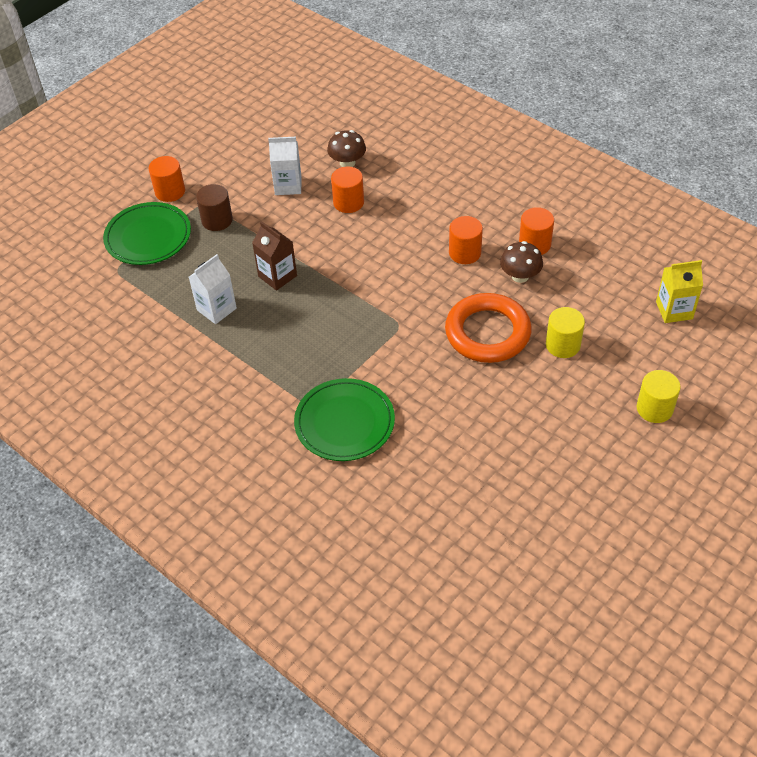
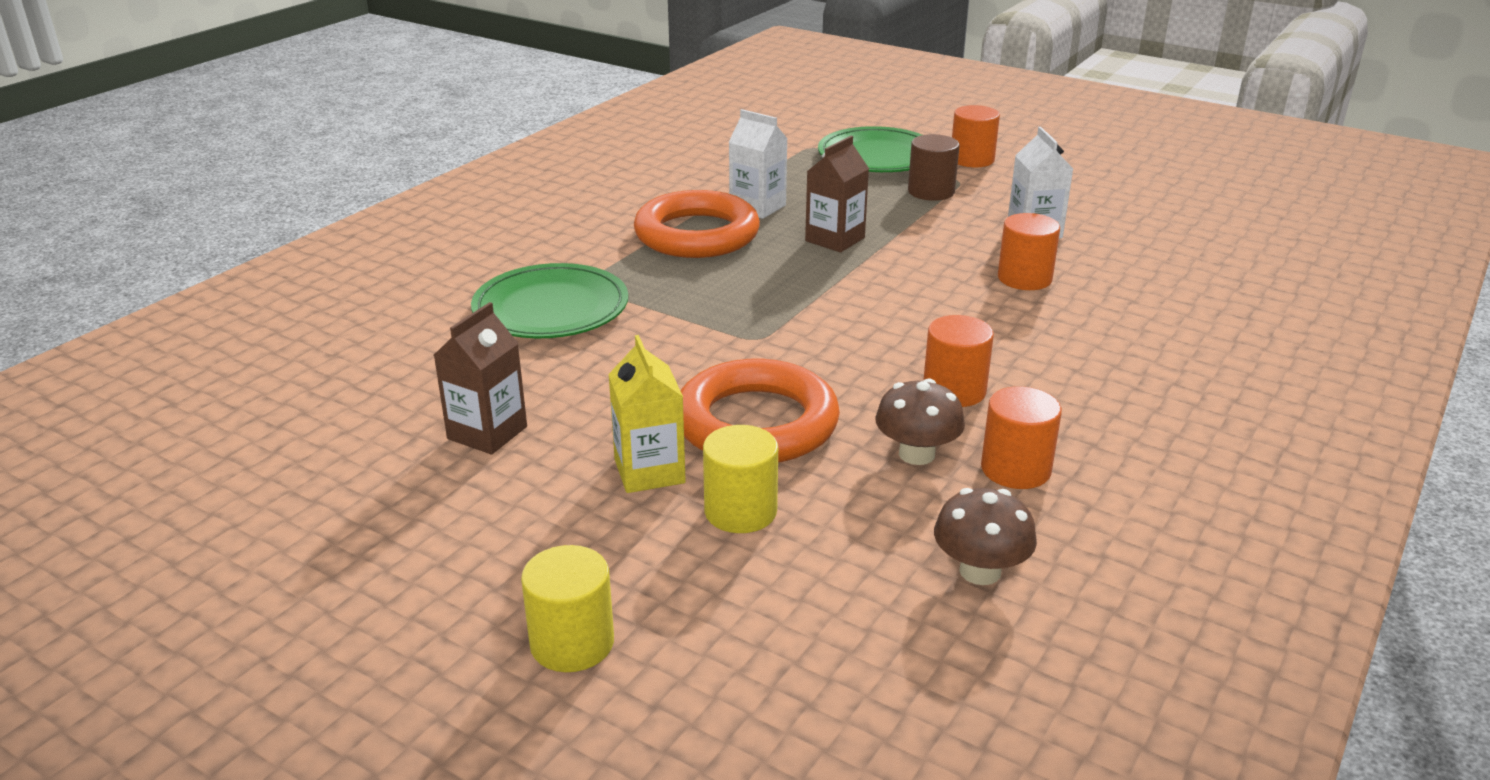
camera: 80 degrees right, 20 degrees down
brown mushroom [327,130,366,167] -> brown mushroom moved to [934,488,1037,585]
yellow carton [656,260,703,323] -> yellow carton moved to [608,335,686,493]
none -> brown carton [434,302,527,454]
none -> orange ring [634,190,760,258]

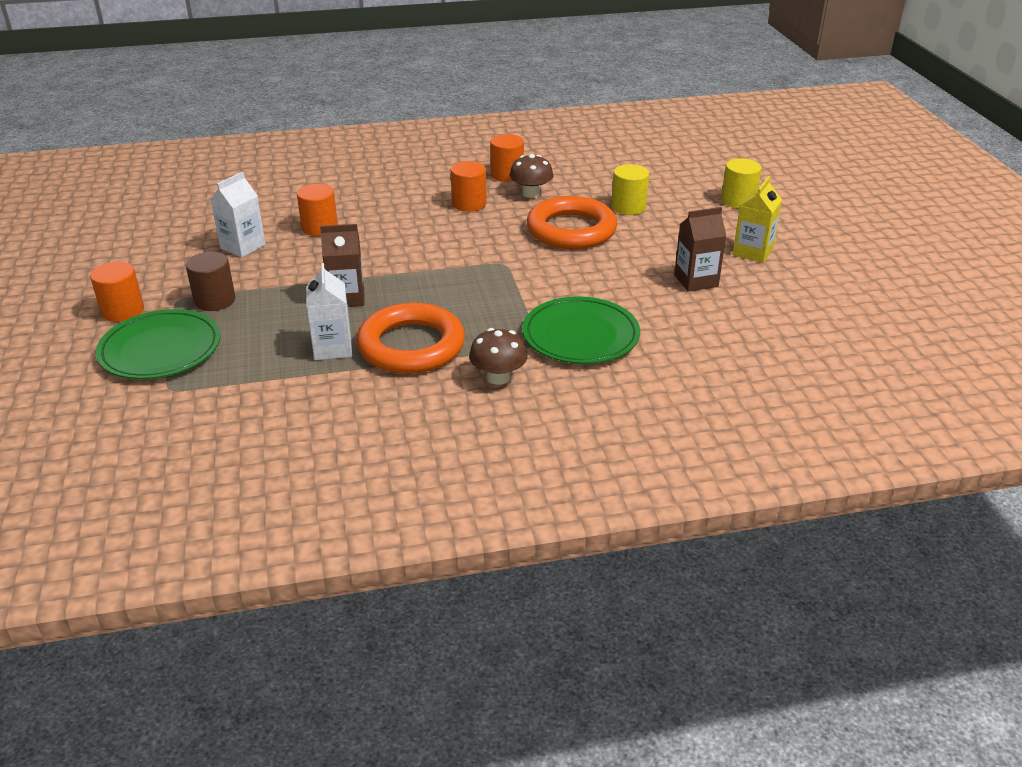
camera: 135 degrees left, 5 degrees up
yellow carton [608,335,686,493] -> yellow carton moved to [732,176,782,263]
brown mushroom [934,488,1037,585] -> brown mushroom moved to [469,328,528,385]

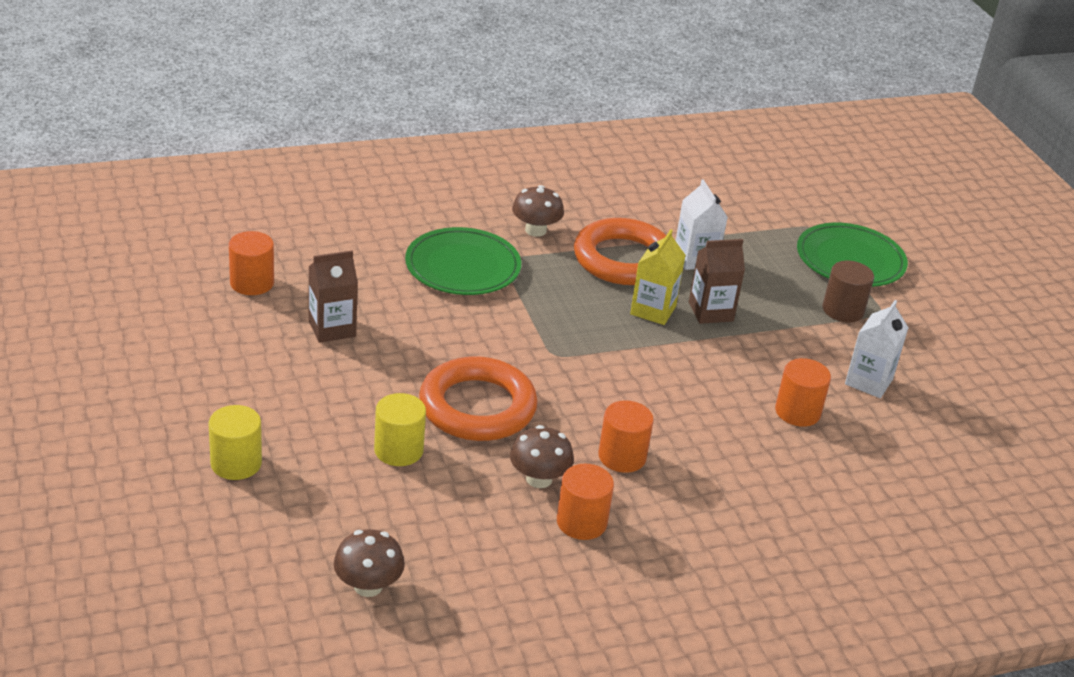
camera: 170 degrees right, 0 degrees up
orange cylinder [90,262,144,322] -> orange cylinder moved to [229,231,274,295]
yellow carton [732,176,782,263] -> yellow carton moved to [630,229,686,325]
none -> brown mushroom [334,529,405,597]

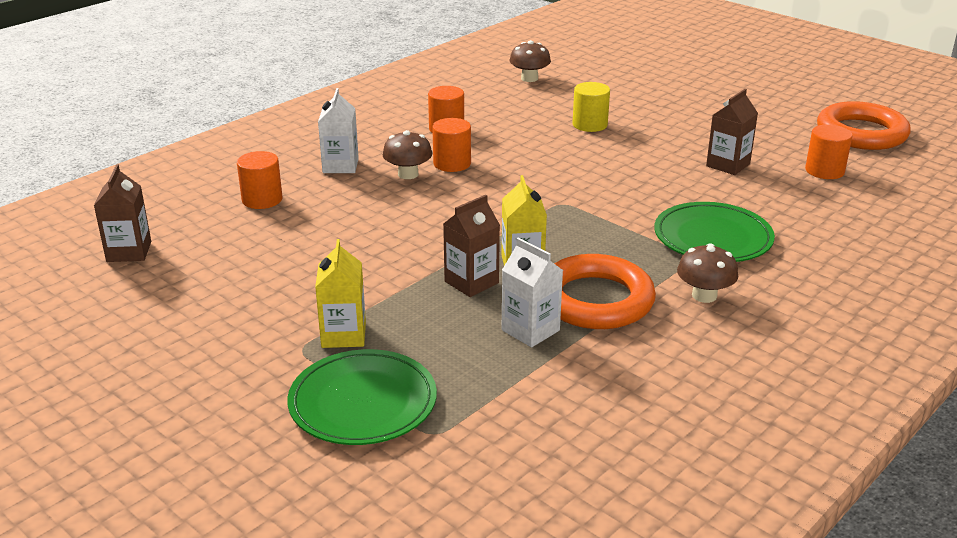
camera: 155 degrees right, 5 degrees down
yellow cylinder [209,405,262,480] -> none
orange ring [419,357,538,441] -> orange ring moved to [817,101,911,150]
brown mushroom [510,425,574,488] -> brown mushroom moved to [383,130,432,179]
orange cylinder [775,358,831,427] -> orange cylinder moved to [237,151,282,209]
brown cylinder [823,261,874,322] -> yellow carton [315,239,366,348]
white carton [845,300,909,398] -> white carton moved to [318,88,359,173]
none -> brown carton [94,164,151,262]

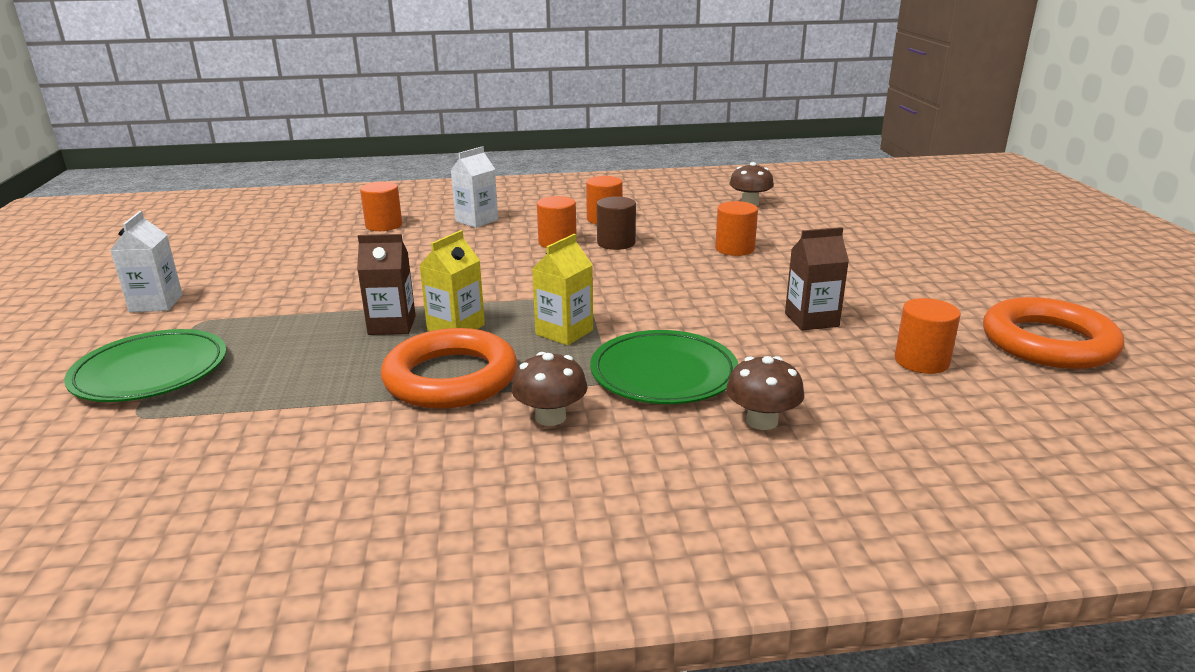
camera: 40 degrees right, 5 degrees down
brown carton [94,164,151,262] -> none
yellow carton [315,239,366,348] -> yellow carton moved to [532,234,593,346]
brown mushroom [383,130,432,179] -> brown mushroom moved to [726,356,804,430]
white carton [502,238,563,347] -> white carton moved to [111,211,183,312]
yellow cylinder [572,82,610,132] -> orange cylinder [715,201,758,256]
none -> brown cylinder [597,196,636,250]

